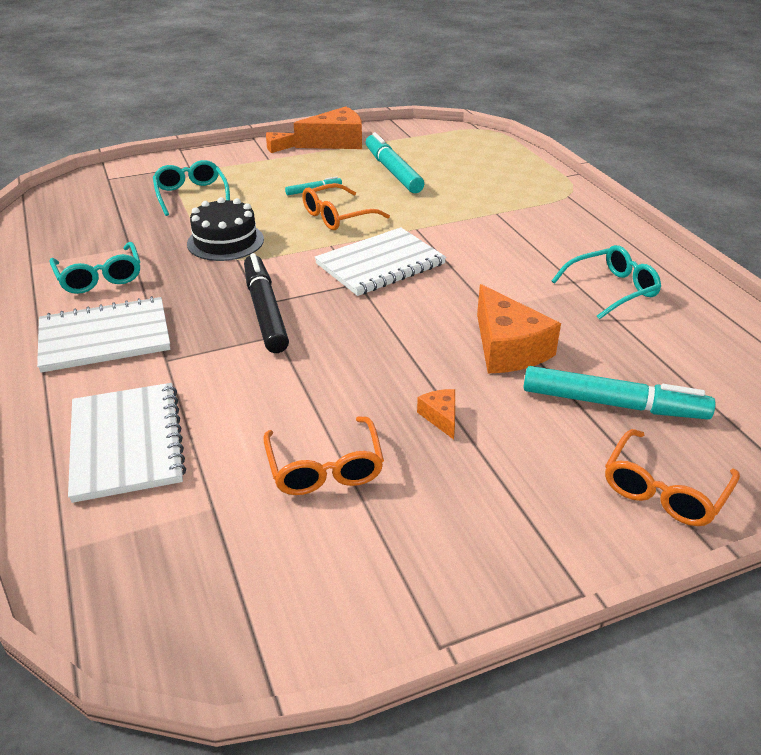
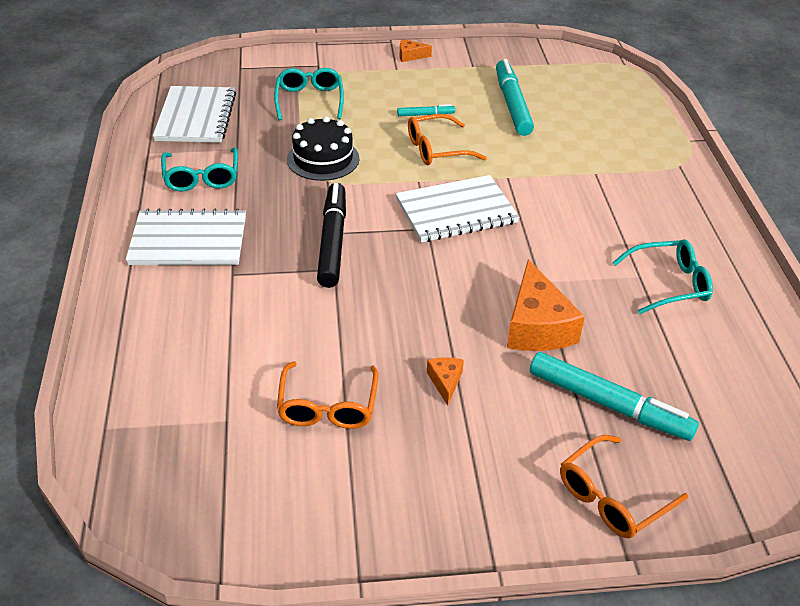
camera: 15 degrees right, 5 degrees up
white notebook [68,383,186,503] -> white notebook moved to [153,86,236,143]
orange cheese [294,106,362,149] -> none

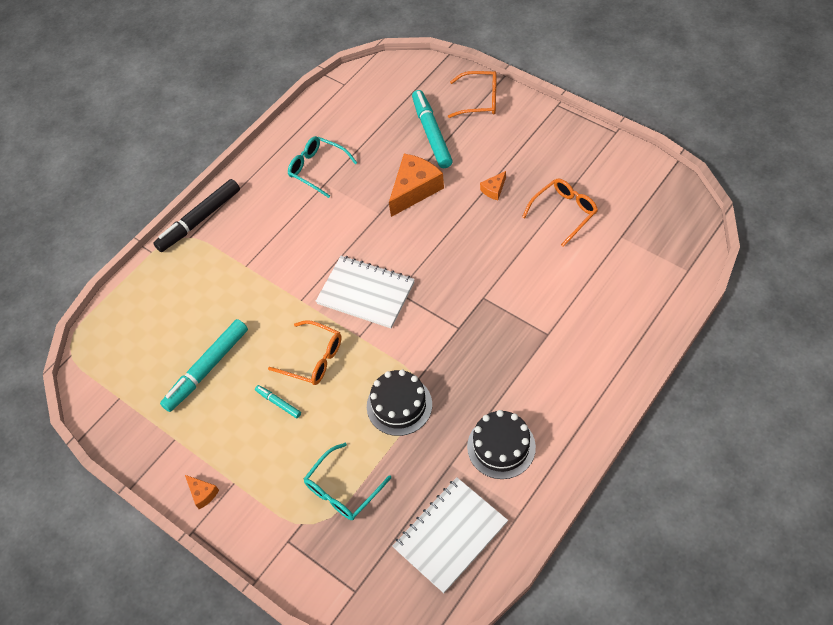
camera: 130 degrees left, 15 degrees up
white notebook [126,209,246,265] -> none
turquoise glasses [161,147,238,191] -> black cake [467,410,536,479]
black marker [317,183,346,288] -> black marker moved to [153,179,240,252]

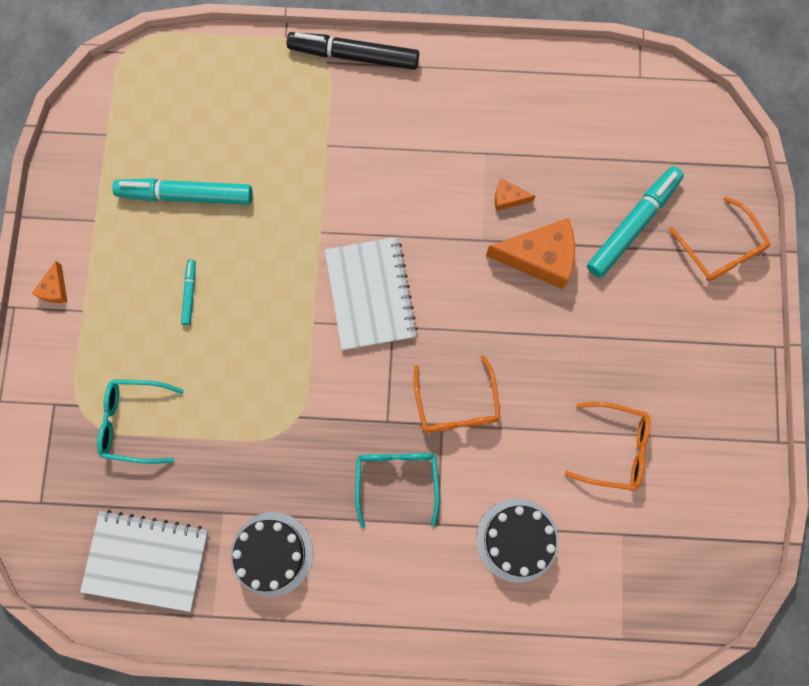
camera: 50 degrees right, 20 degrees up
orange glasses [268,320,342,385] -> orange glasses moved to [413,355,501,433]
turquoise glasses [288,136,357,198] -> turquoise glasses moved to [355,453,440,528]
black cake [367,370,432,436] -> black cake moved to [476,498,559,583]
orange cheese [480,171,506,200] -> orange cheese moved to [495,178,535,211]

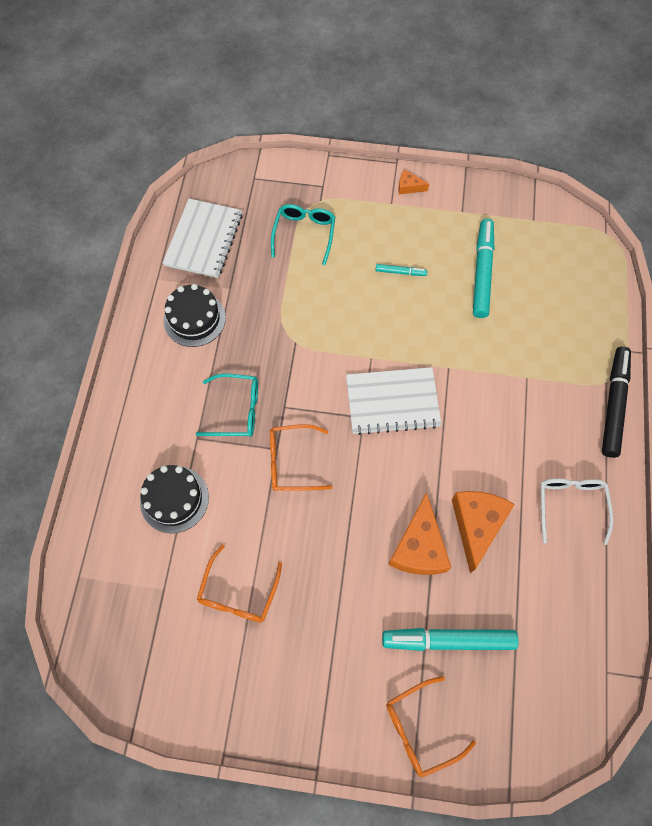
camera: 95 degrees right, 10 degrees down
orange cheese [495,178,535,211] -> orange cheese [452,491,515,574], size x2.11
turquoise marker [587,166,684,278] -> turquoise marker turned 135 degrees clockwise [382,628,519,651]
none -> white glasses [540,478,613,545]

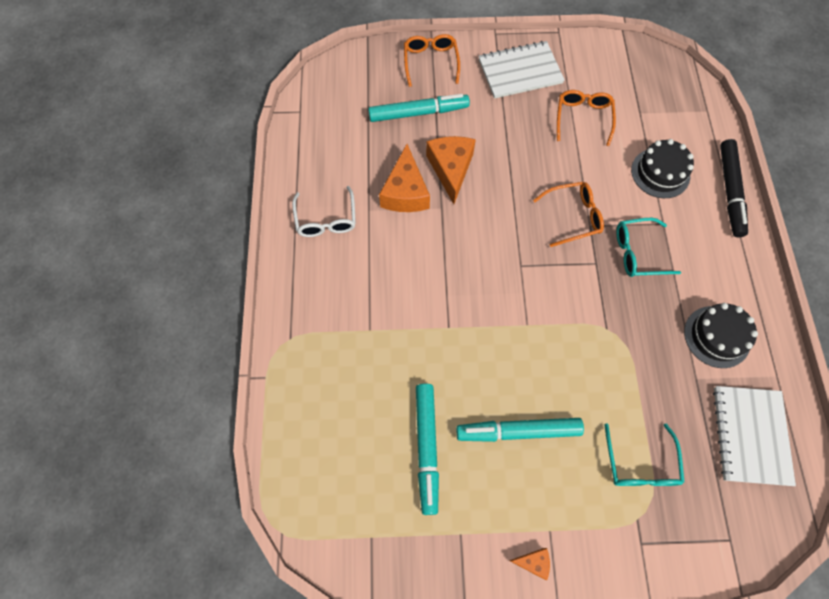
camera: 170 degrees right, 0 degrees up
white notebook [346,367,442,435] -> white notebook moved to [479,41,565,99]
turquoise marker [375,264,428,276] -> turquoise marker [456,418,584,442], size x2.11
orange glasses [386,676,476,778] -> orange glasses turned 60 degrees counterclockwise [404,34,460,87]
black marker [602,346,631,458] -> black marker moved to [720,139,748,237]

